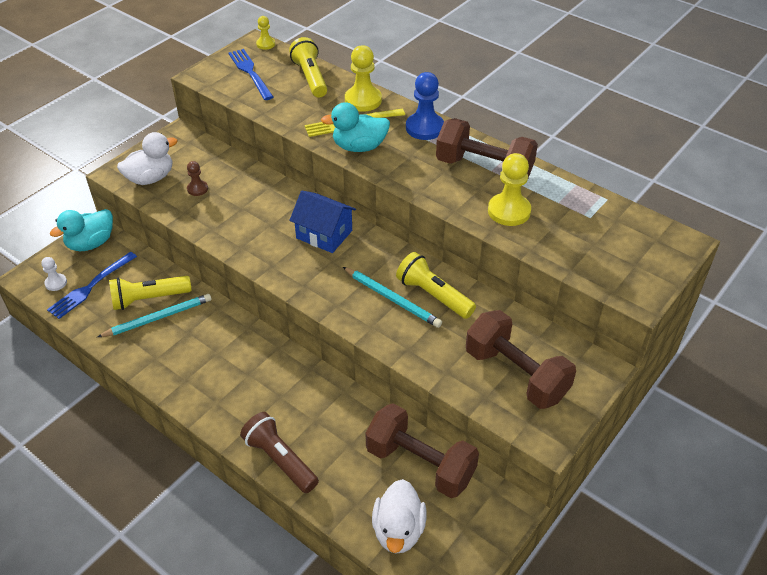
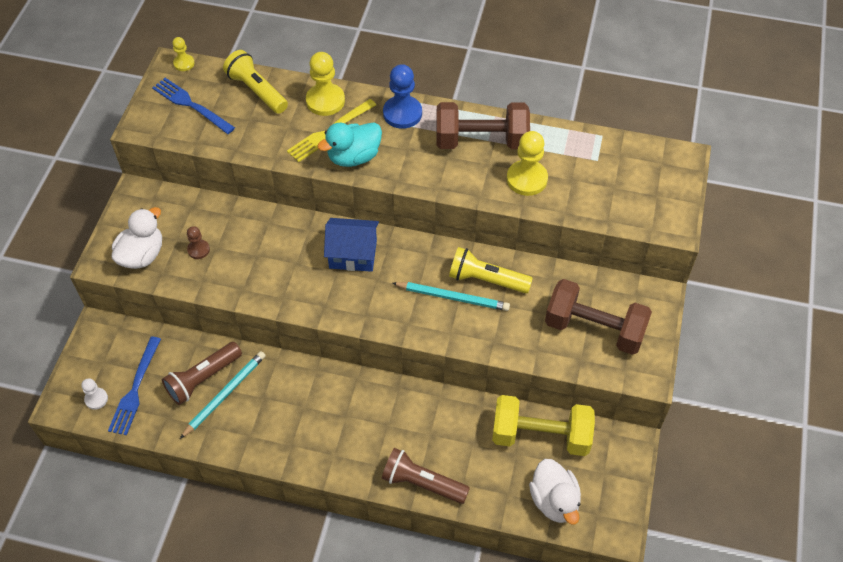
camera: 25 degrees left, 10 degrees up
turquoise duck [50,209,113,251] -> none
yellow flashlight [109,276,191,310] -> brown flashlight [162,342,242,405]
brown dumbbell [366,403,479,498] -> yellow dumbbell [492,395,595,456]

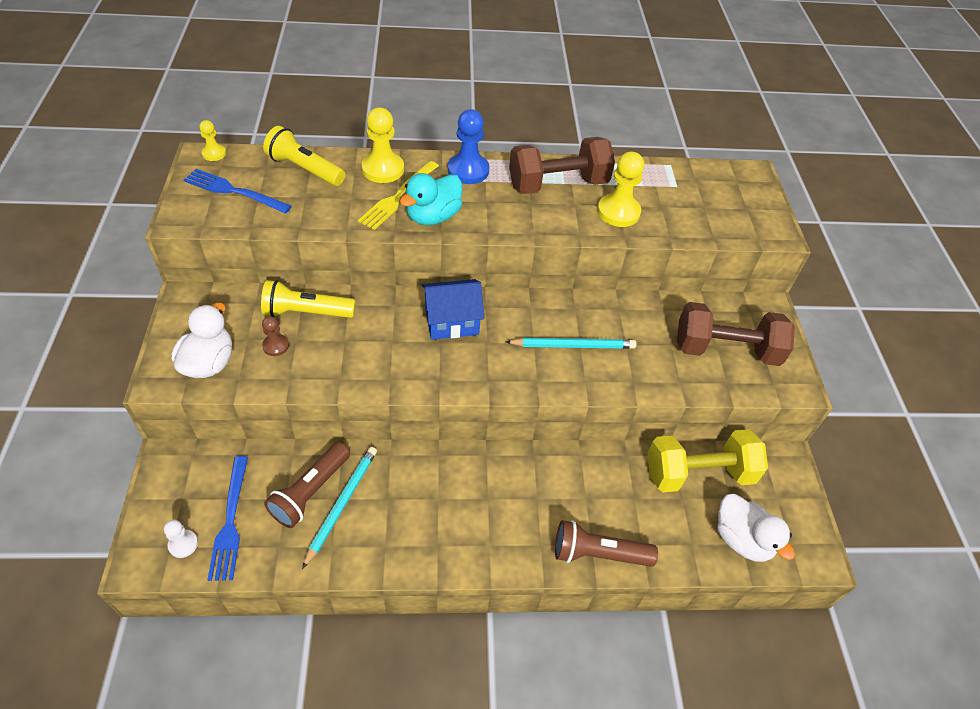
camera: 20 degrees left, 5 degrees down
yellow flashlight [449,247,533,293] -> yellow flashlight moved to [261,280,356,318]

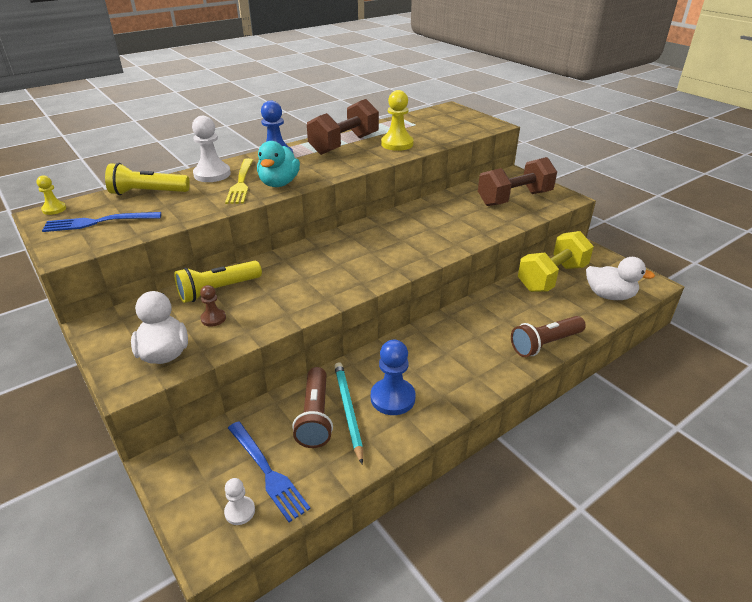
camera: 30 degrees left, 15 degrees down
yellow pawn [362,107,404,183] -> white pawn [192,116,231,182]
blue house [422,279,485,340] -> none
turquoise pencil [506,338,637,349] -> none
none -> blue pawn [371,340,416,415]

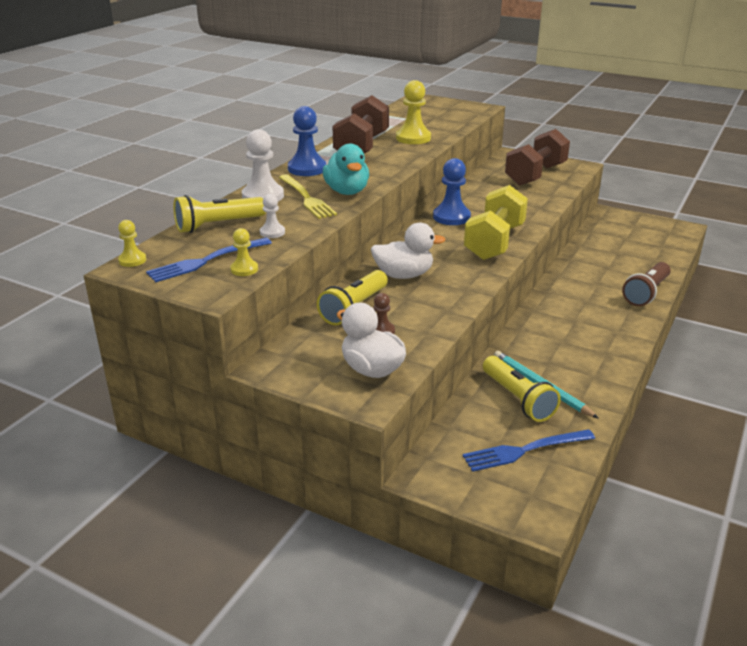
camera: 25 degrees left, 5 degrees down
white pawn [224,478,255,525] -> white pawn moved to [260,194,285,238]
blue fork [228,421,311,522] -> blue fork turned 135 degrees clockwise [463,429,595,472]
brown flashlight [292,367,333,448] -> yellow flashlight [483,356,561,422]
blue pawn [371,340,416,415] -> blue pawn moved to [433,158,471,225]
yellow dumbbell [518,231,594,292] -> yellow dumbbell moved to [464,185,528,260]
white duck [586,257,655,300] -> white duck moved to [371,223,446,279]
none -> yellow pawn [230,228,258,276]

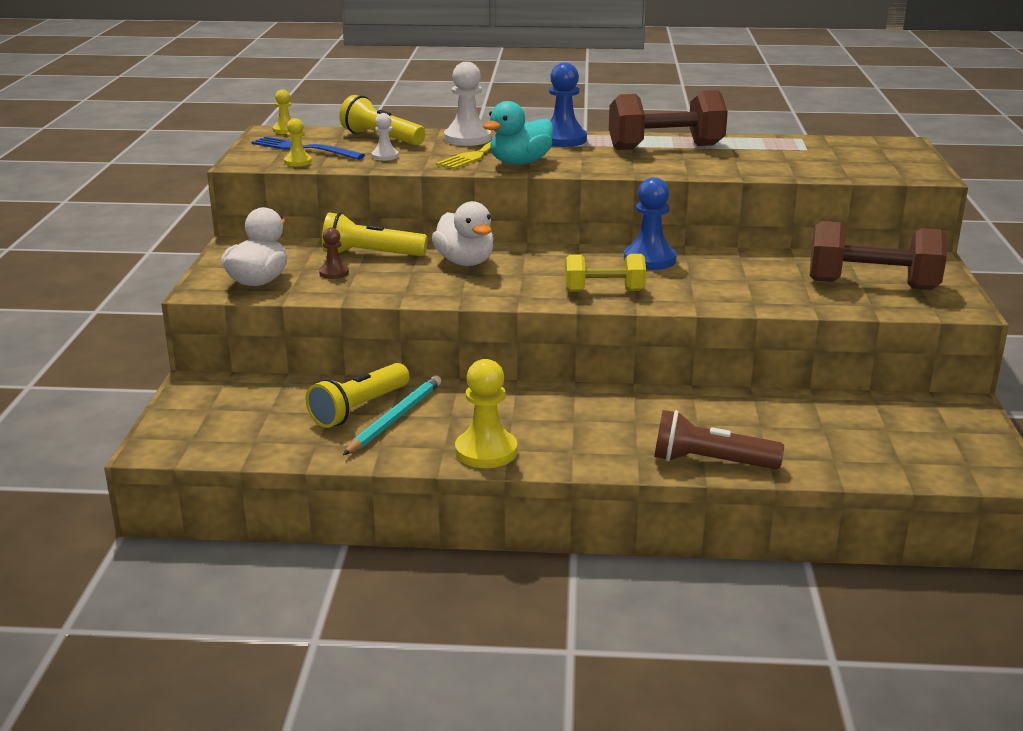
camera: 65 degrees right, 5 degrees down
yellow pawn [396,80,431,144] -> yellow pawn moved to [455,359,517,468]
blue fork [463,429,595,472] -> none
yellow dumbbell [464,185,528,260] -> yellow dumbbell [565,254,646,292], size x0.62

